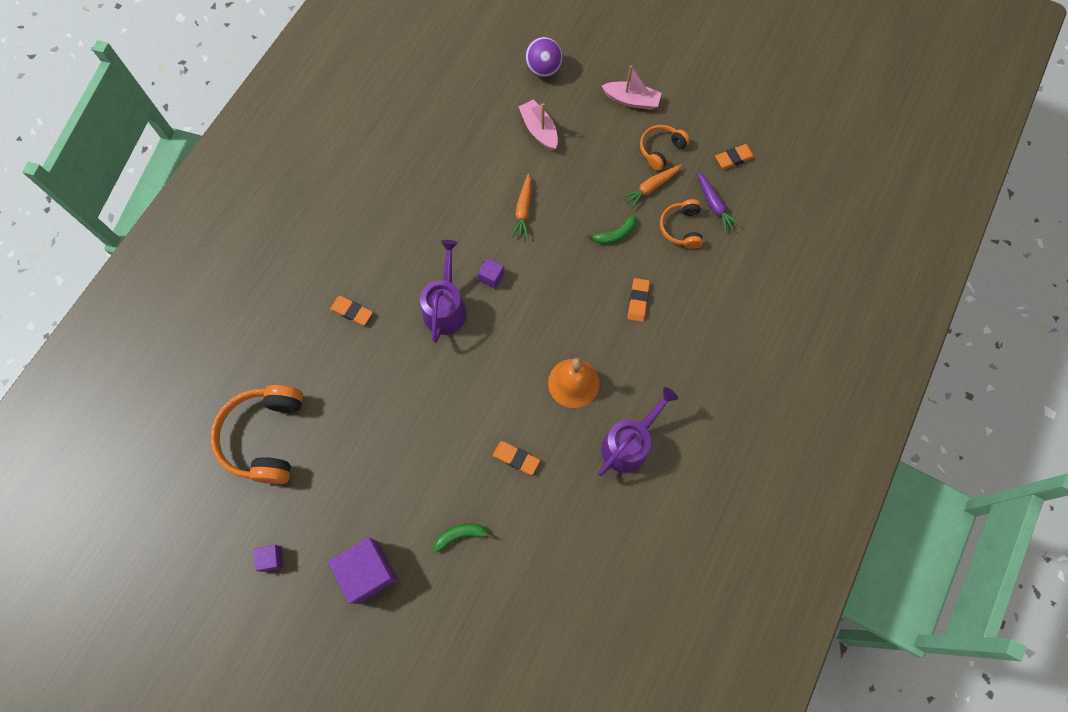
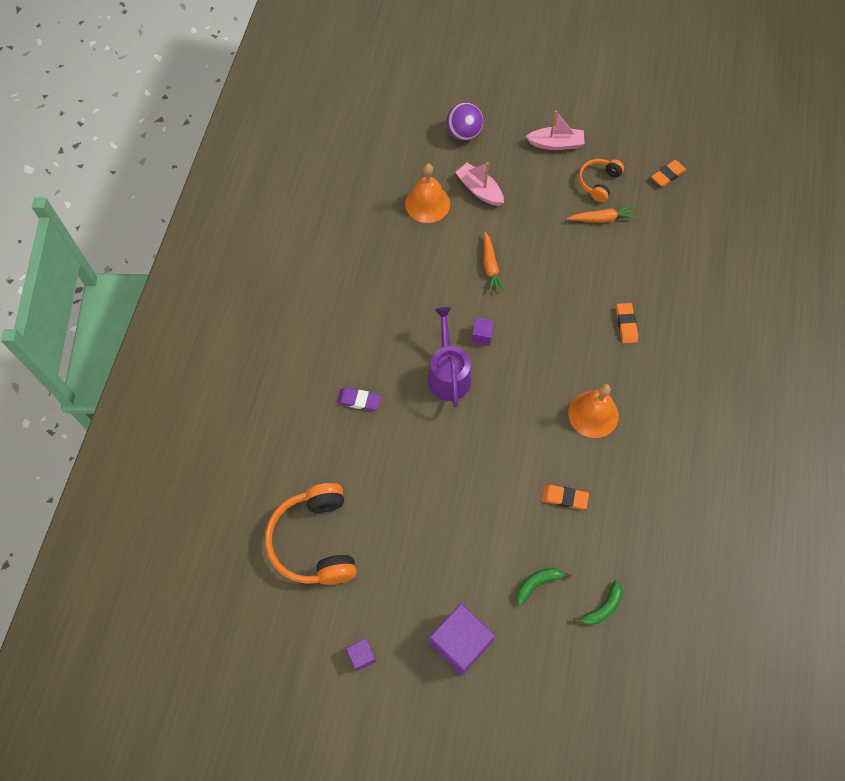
camera: 15 degrees left, 5 degrees down
orange eraser [330,296,373,325] -> purple eraser [337,388,381,411]
green banana [586,215,637,244] -> green banana moved to [573,580,623,625]
purple watering can [598,387,678,476] -> none
orange carrot [621,164,682,208] -> orange carrot turned 135 degrees counterclockwise [567,205,637,223]
orange headphones [660,199,703,249] -> none
purple carrot [697,172,740,233] -> none
none -> orange bell [405,163,450,223]

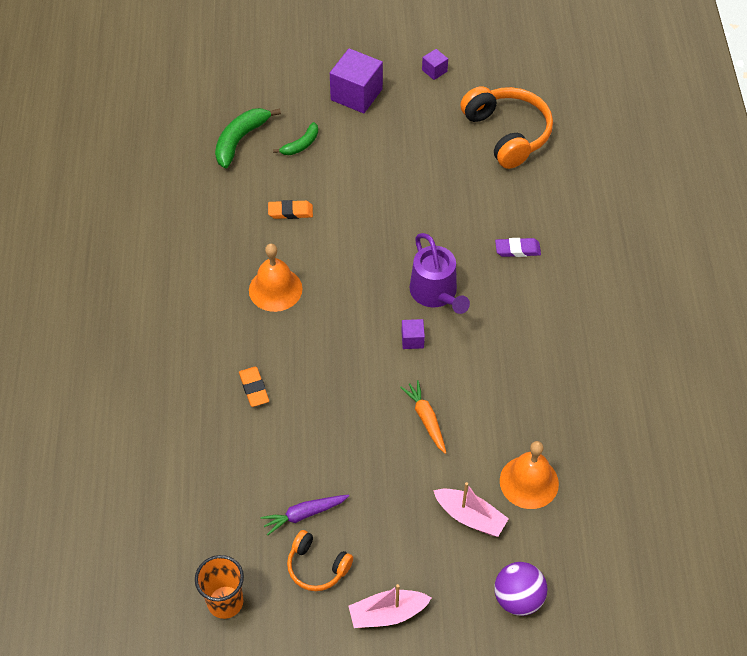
camera: 165 degrees right, 10 degrees down
orange carrot [567,205,637,223] -> purple carrot [260,495,349,535]
green banana [573,580,623,625] -> green banana [215,108,281,168], size x1.64
orange headphones [578,159,624,202] -> orange headphones turned 105 degrees clockwise [287,530,353,591]
orange eraser [651,160,686,187] -> orange cup [195,555,244,619]

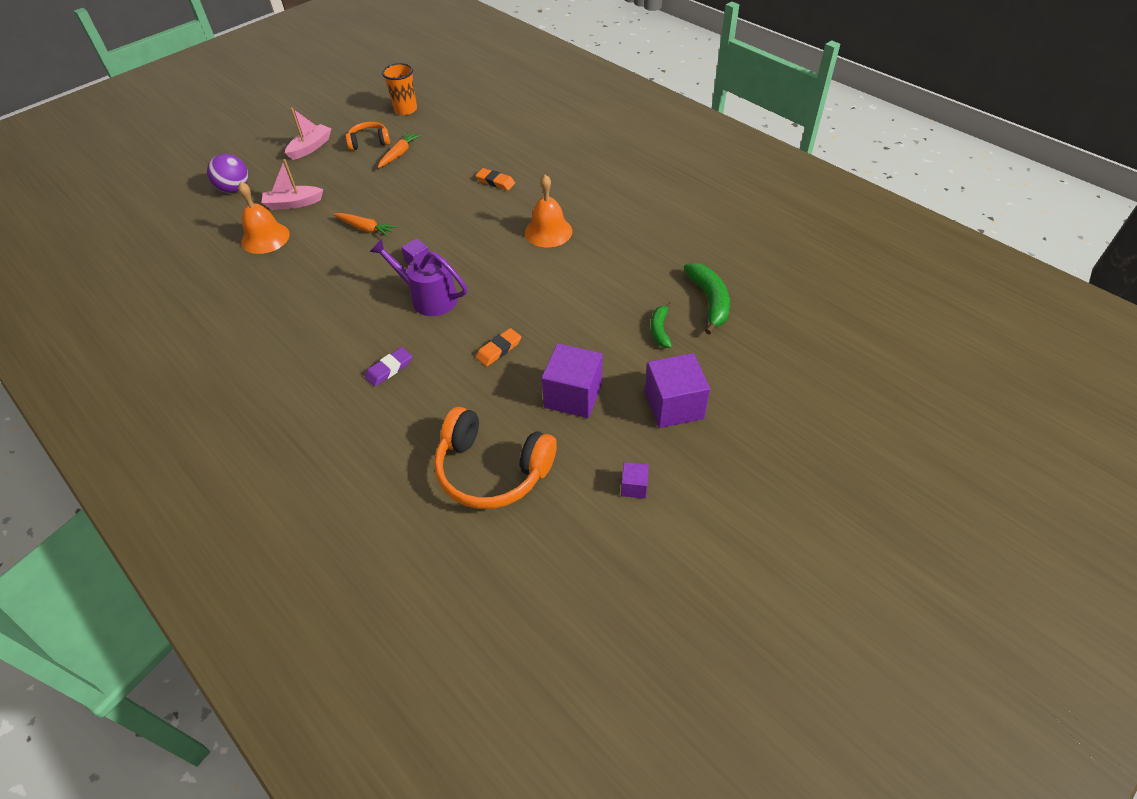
camera: 140 degrees right, 5 degrees down
purple carrot [260,495,349,535] -> orange carrot [378,132,421,168]
orange eraser [268,200,313,219] -> orange eraser moved to [476,328,521,366]
none -> purple cube [542,343,603,418]

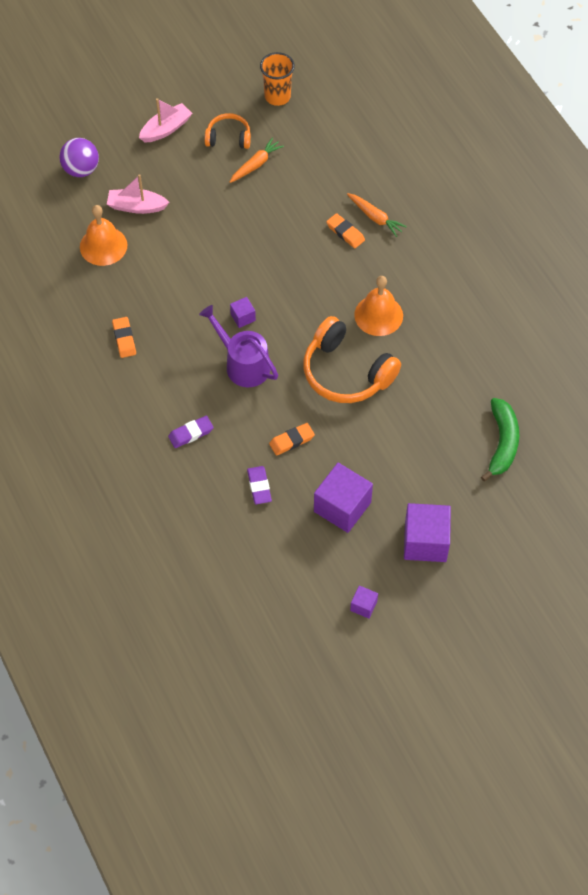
camera: 15 degrees right, 10 degrees up
orange carrot [333,213,397,237] -> orange carrot moved to [347,193,407,237]
orange headphones [434,407,557,509] -> orange headphones moved to [303,316,401,403]
green banana [651,302,672,348] -> none
none -> orange eraser [112,317,136,358]
none -> purple eraser [247,466,272,504]

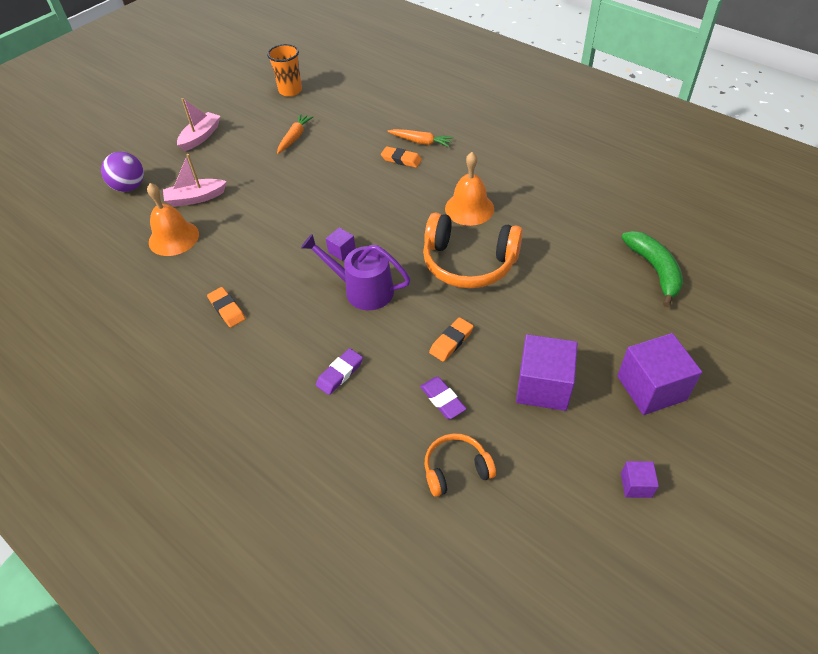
camera: 20 degrees left, 10 degrees down
orange headphones [205,113,251,149] -> orange headphones moved to [424,433,496,497]

